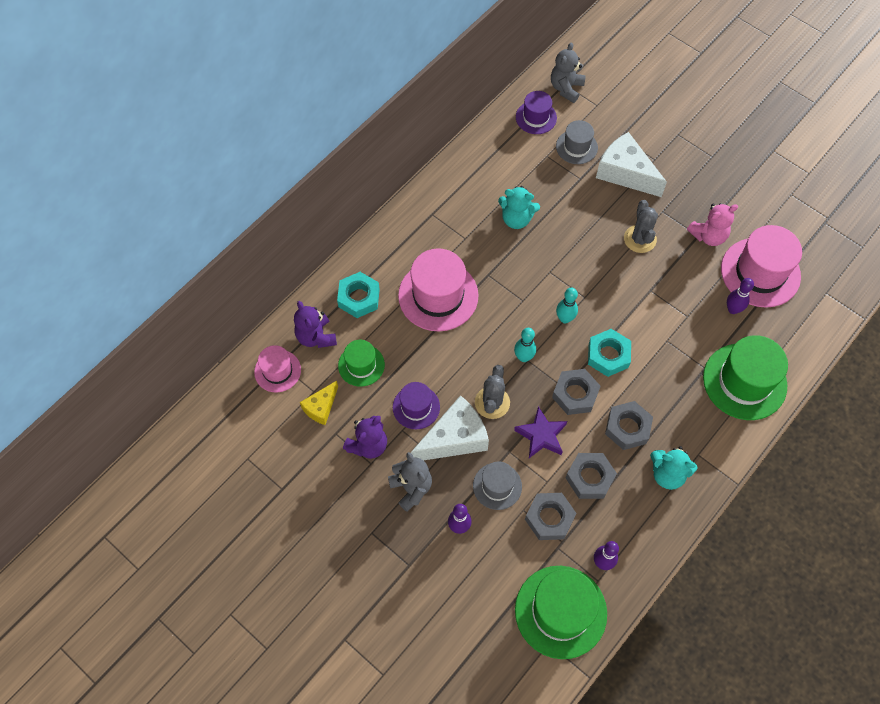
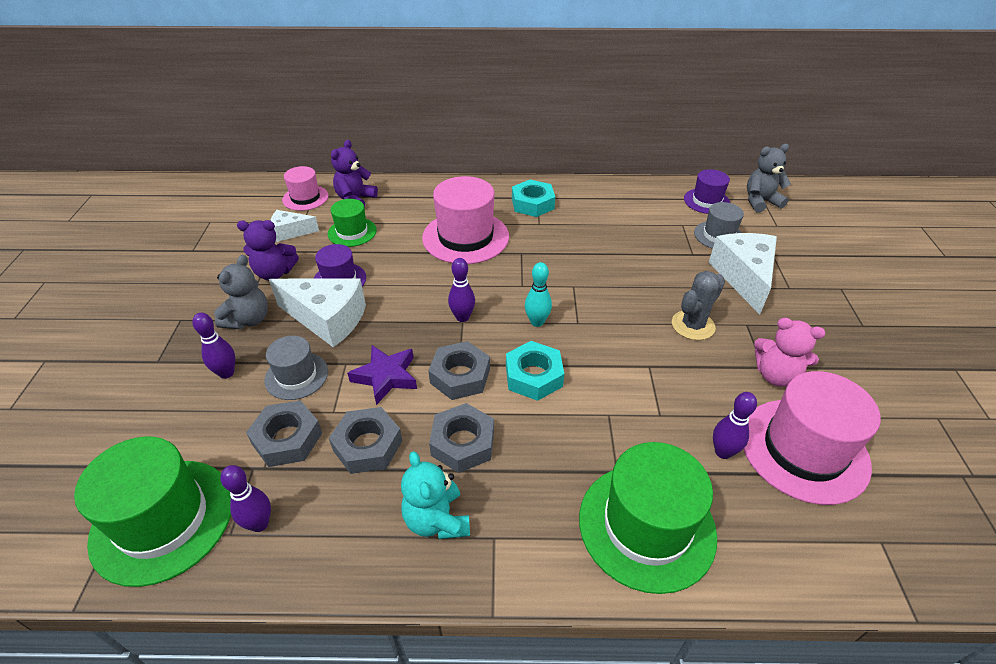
camera: 50 degrees right, 20 degrees down
yellow cheese [300,381,338,425] -> white cheese [270,210,319,242]
turquoise nut [337,272,380,318] -> turquoise nut moved to [512,180,555,217]
grey cactus [475,365,510,419] -> none
turquoise teddy bear [498,186,540,229] -> none
turquoise bowling pin [514,328,536,362] -> purple bowling pin [448,258,475,322]

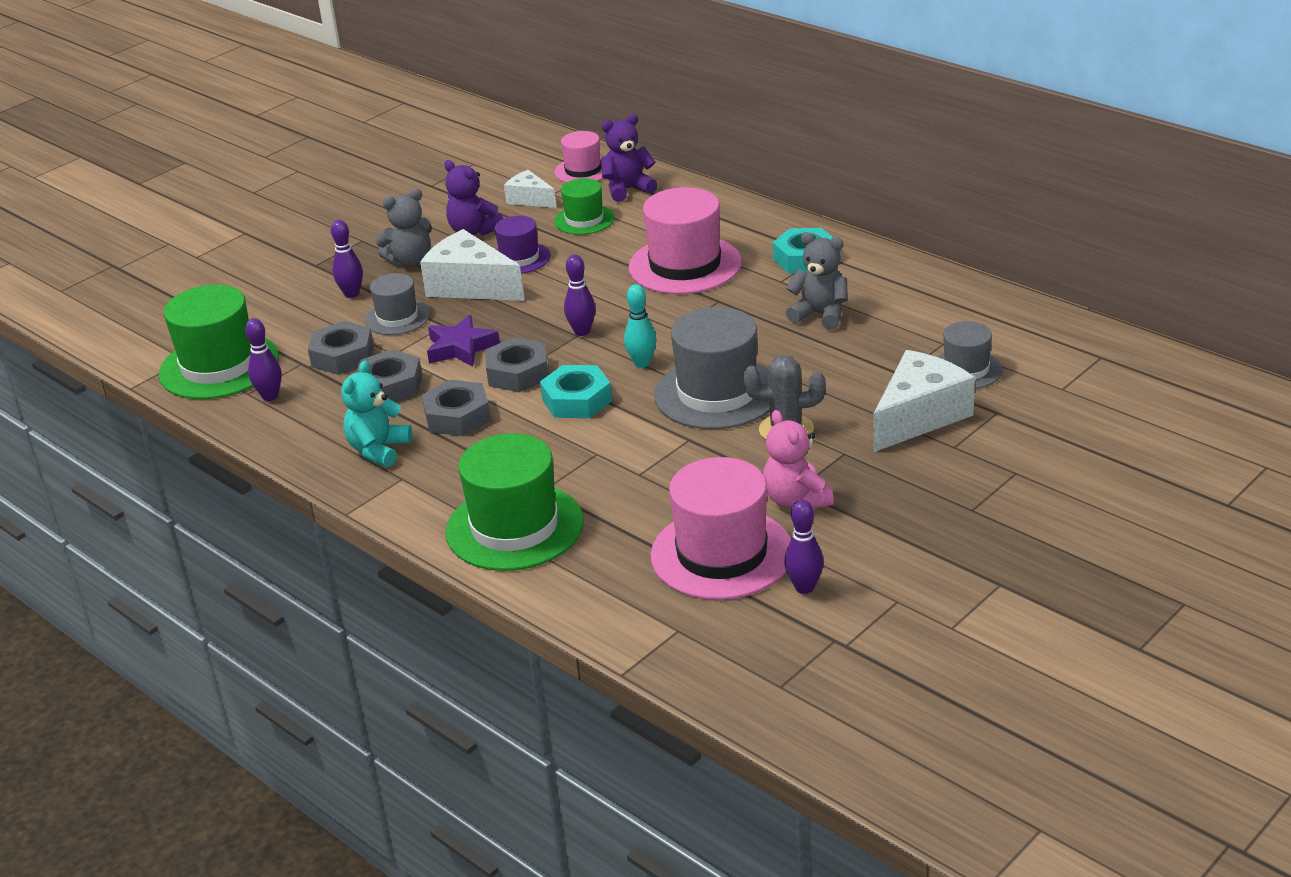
camera: 45 degrees right, 10 degrees down
white cheese [269,278,366,348] -> white cheese turned 150 degrees clockwise [420,229,524,301]
purple hat [684,169,731,214] -> none
purple bowling pin [713,392,757,459] -> purple bowling pin moved to [784,500,824,594]
grey teddy bear [747,144,791,212] -> grey teddy bear moved to [786,232,848,330]
none -> grey hat [654,307,770,429]

